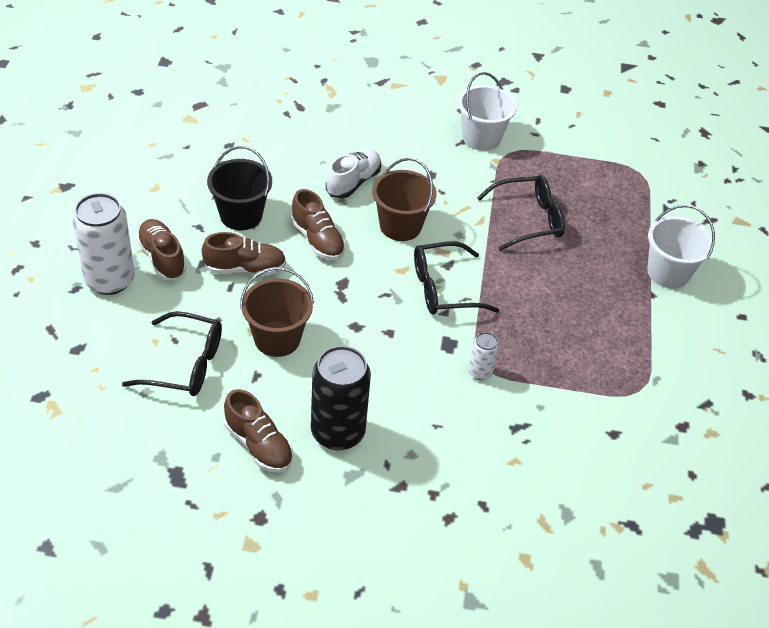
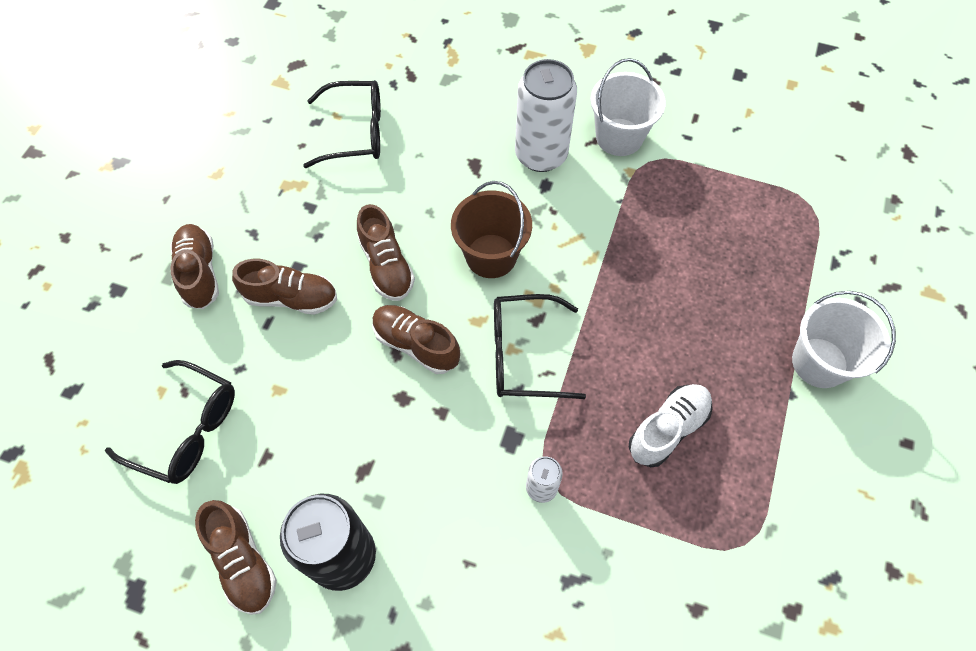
camera: 15 degrees right, 15 degrees up
white can [72,193,135,295] -> white can moved to [515,59,577,172]
black bucket [207,146,272,230] -> none
brown bucket [240,267,314,357] -> none
white shoe [326,149,381,198] -> white shoe moved to [629,384,713,467]
black glasses [477,175,565,251] -> black glasses moved to [303,80,381,168]
none -> brown shoe [372,305,460,374]

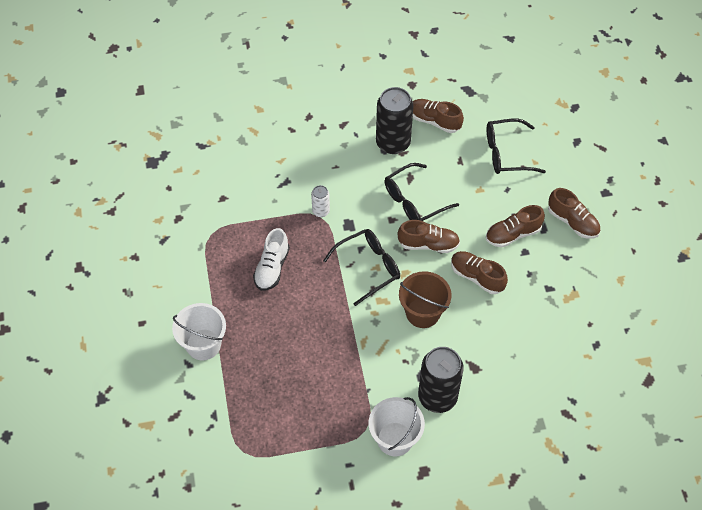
camera: 150 degrees right, 5 degrees down
black glasses [303,80,381,168] -> black glasses moved to [384,163,459,221]
white can [515,59,577,172] -> black can [418,347,464,413]

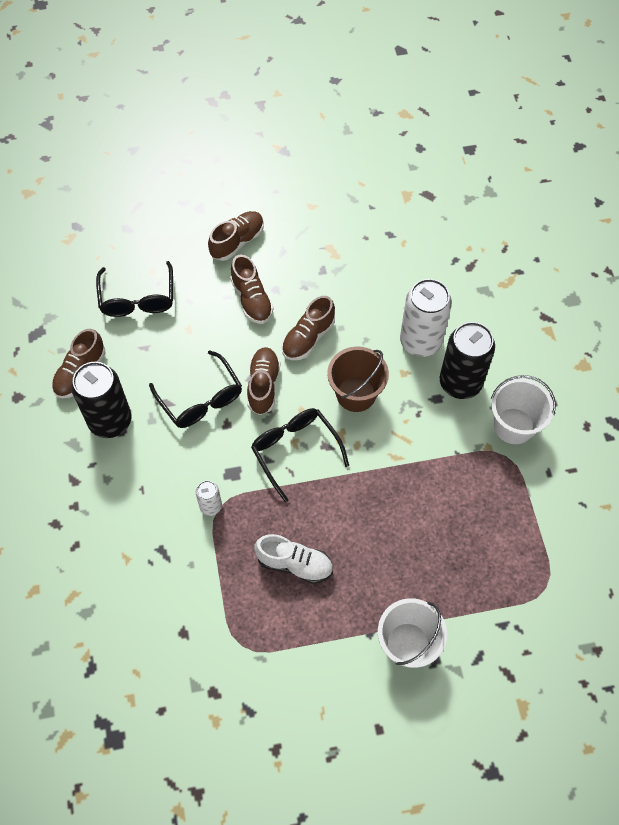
camera: 90 degrees left, 5 degrees up
none -> white can [400,279,452,357]

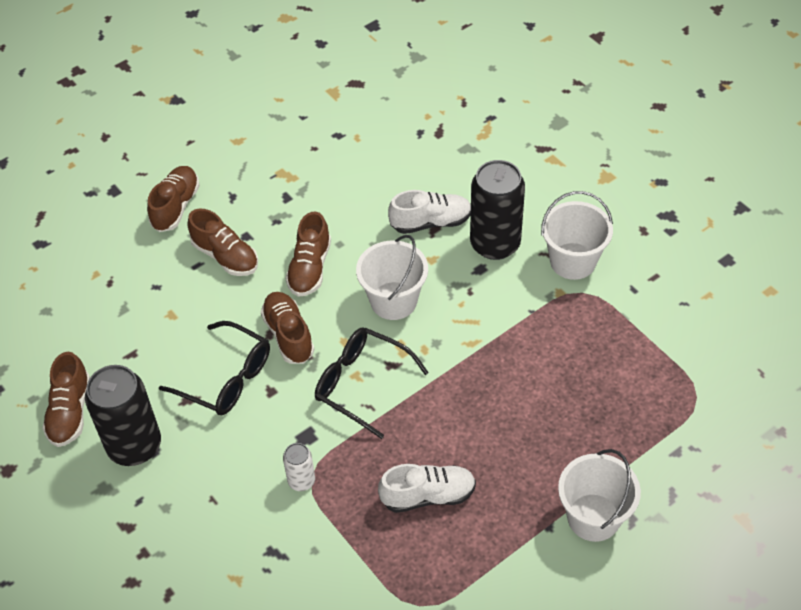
camera: 25 degrees left, 10 degrees down
black glasses [96,261,173,317] -> none
brown bucket [327,346,389,412] -> white bucket [356,235,428,320]
white can [400,279,452,357] -> white shoe [388,190,471,234]

